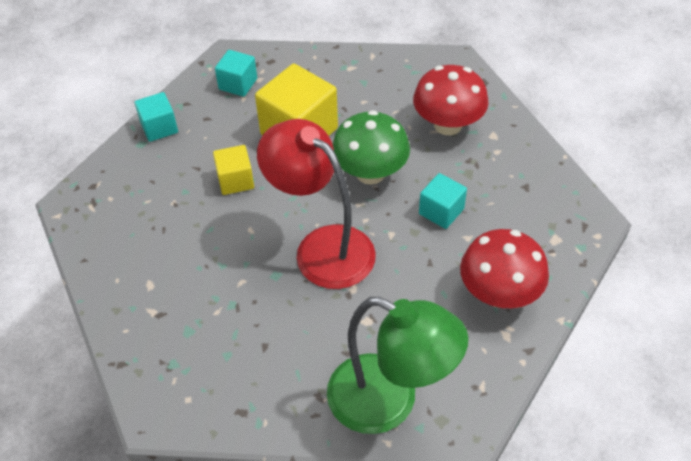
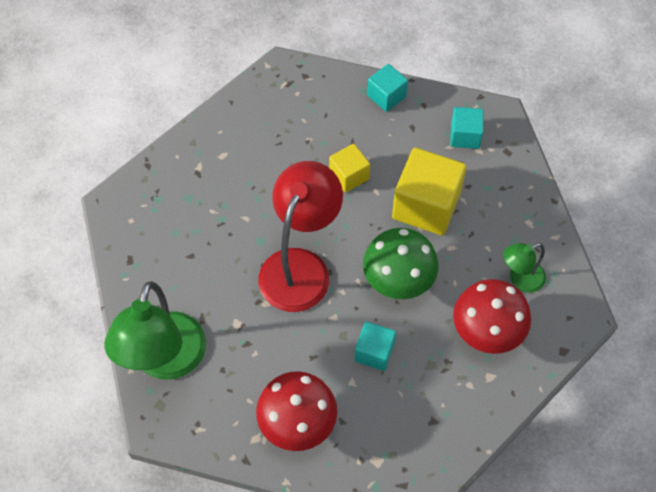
camera: 70 degrees right, 10 degrees up
none -> green lamp [503,243,546,292]

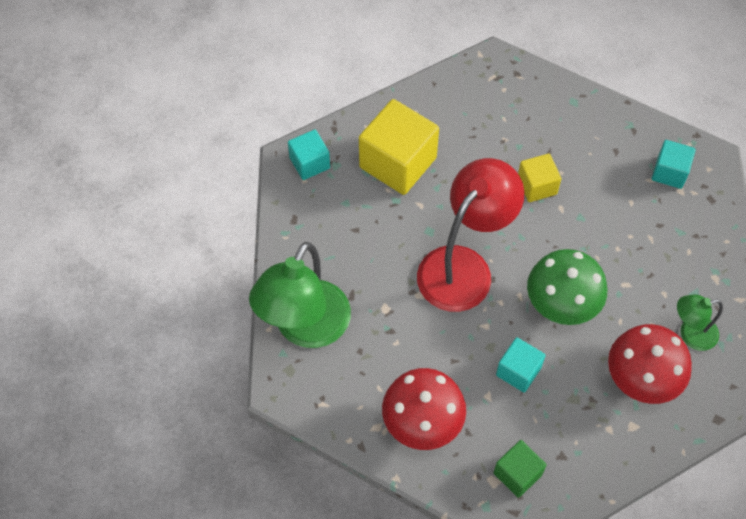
camera: 15 degrees right, 0 degrees up
turquoise cube [367,64,408,112] -> turquoise cube moved to [288,130,330,180]
yellow cube [392,148,467,236] -> yellow cube moved to [359,99,439,195]
none -> green cube [493,440,547,498]

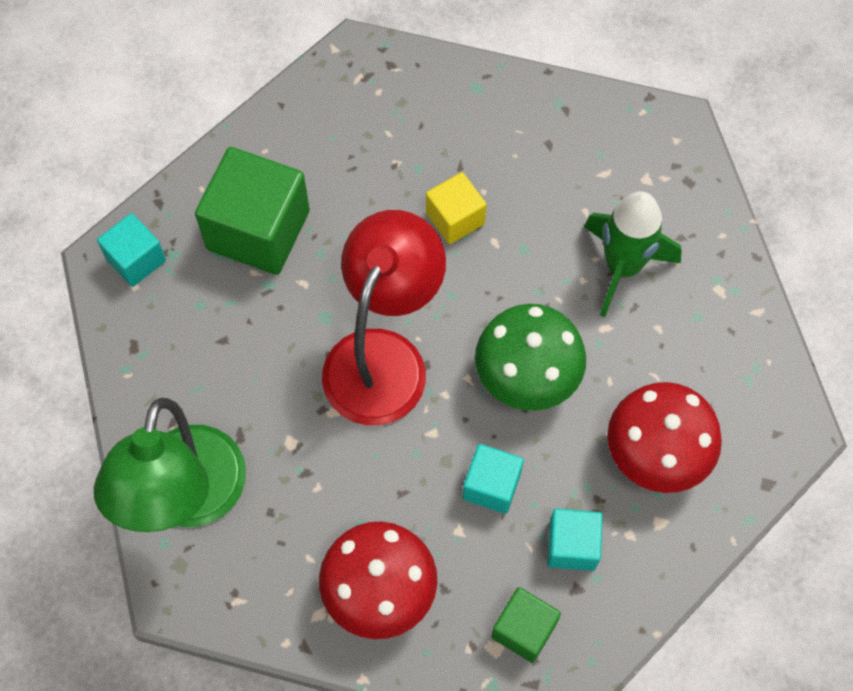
camera: 15 degrees left, 5 degrees up
yellow cube [359,99,439,195] -> green cube [195,147,310,275]
turquoise cube [652,140,696,189] -> turquoise cube moved to [547,509,603,571]
green lamp [677,295,723,351] -> none
none -> green rocket [584,191,682,317]

